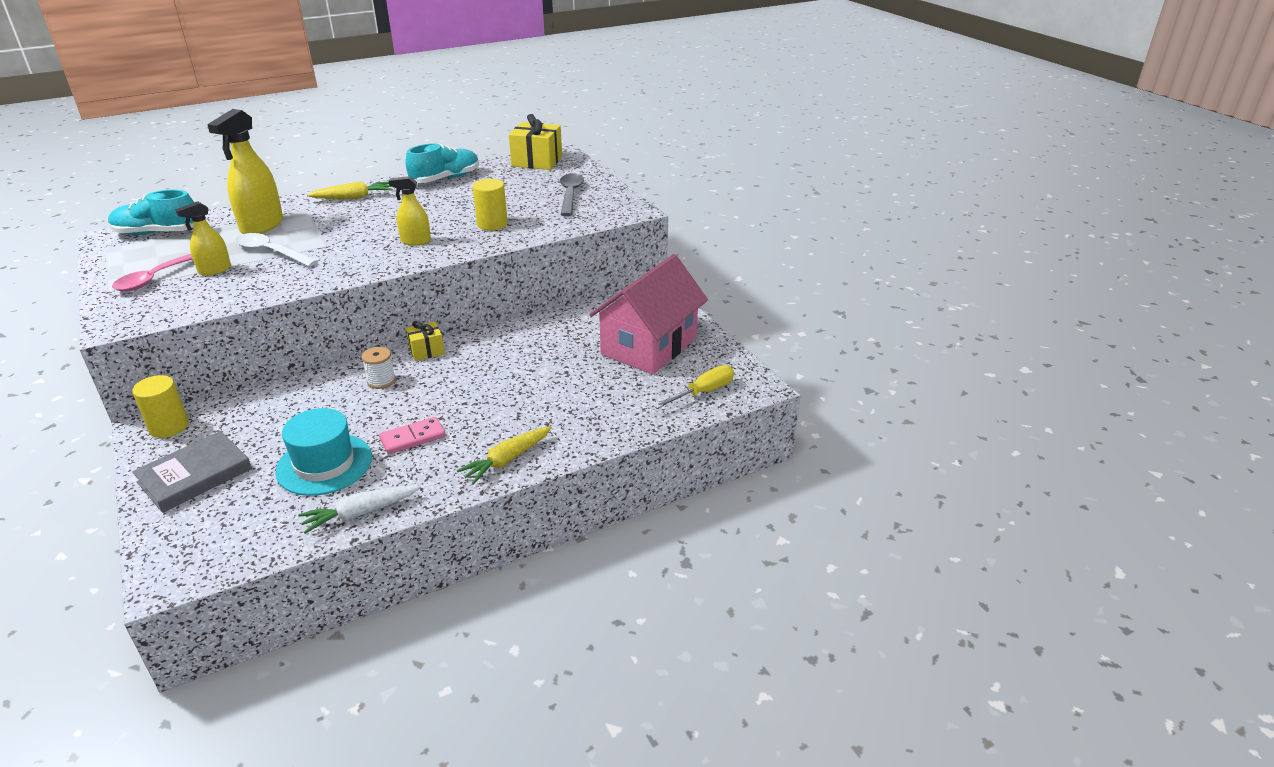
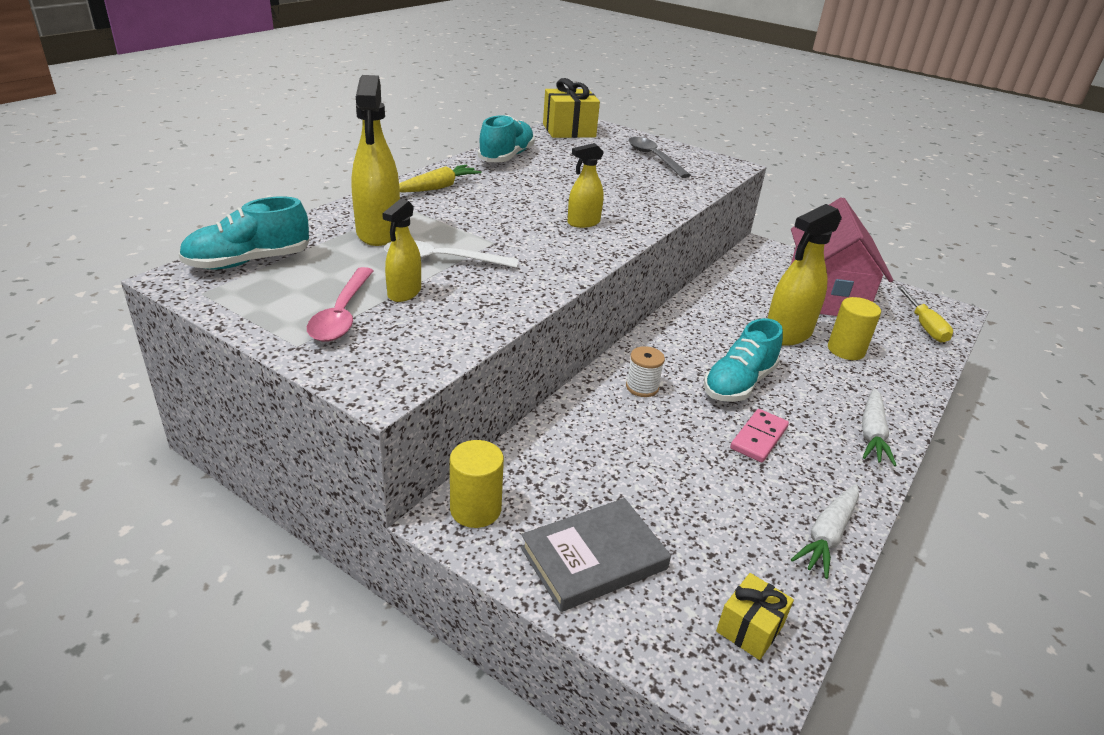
camera: 30 degrees left, 0 degrees up
grey book [132,431,252,513] -> grey book turned 45 degrees clockwise [521,498,671,612]
turquoise hat [275,408,372,496] -> none
yellow gift [406,321,445,361] -> yellow gift moved to [716,573,794,660]
yellow carrot [457,426,552,484] -> white carrot [862,388,896,466]
yellow cylinder [473,179,508,231] -> yellow cylinder moved to [828,297,881,360]
yellow screwdriver [653,365,734,409] -> yellow screwdriver turned 150 degrees clockwise [897,286,953,343]
none -> turquoise shoe [704,318,783,402]
none -> yellow spray bottle [767,204,842,346]

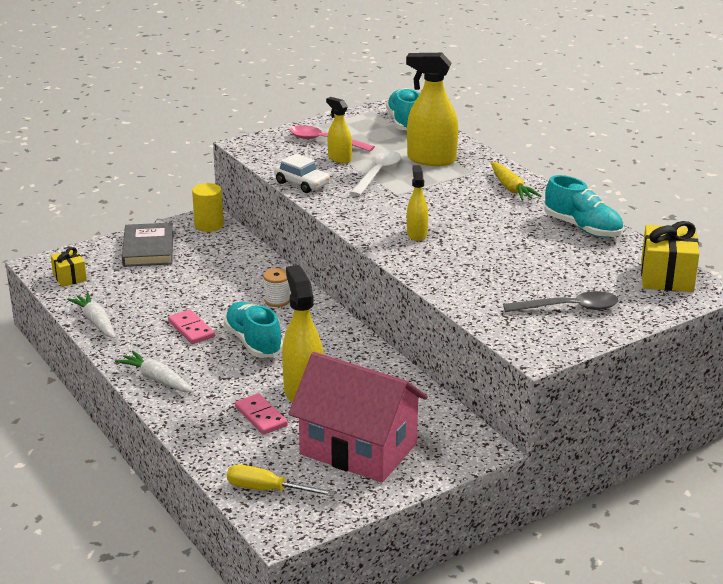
camera: 115 degrees right, 5 degrees down
yellow cylinder [828,297,881,360] -> pink domino [235,393,288,435]
none -> white car [274,154,330,193]

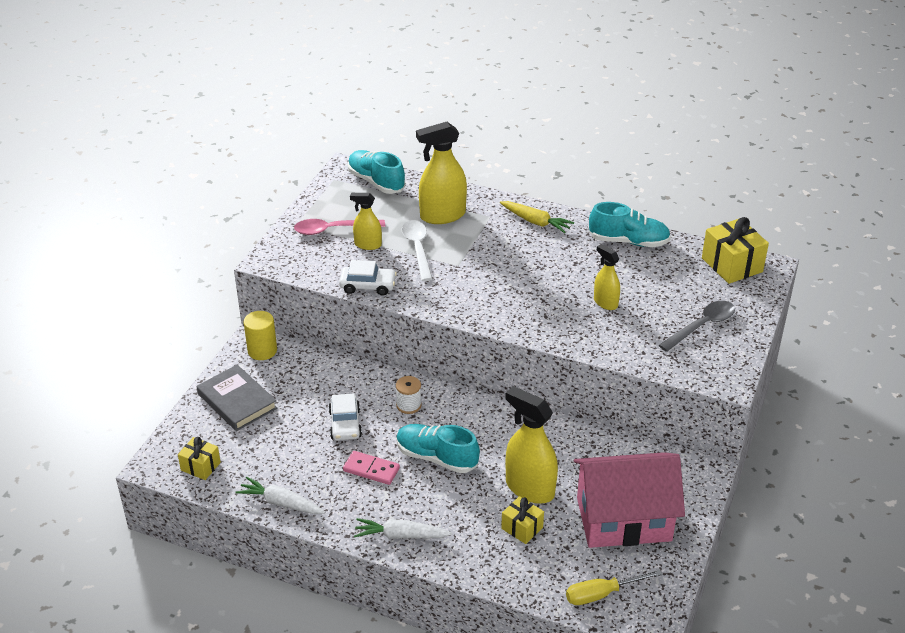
camera: 35 degrees left, 10 degrees up
pink domino [235,393,288,435] -> yellow gift [501,496,544,544]
yellow spray bottle [407,165,428,241] -> yellow spray bottle moved to [594,244,620,310]
none -> white car [328,393,362,441]

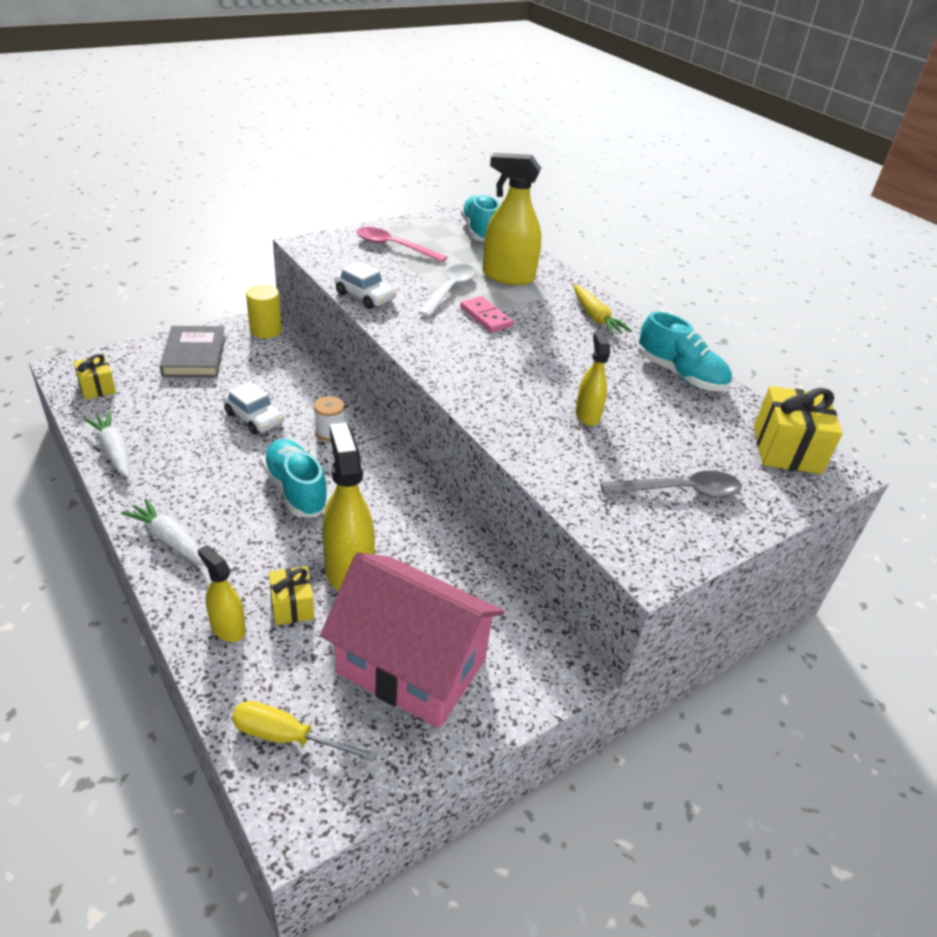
camera: 30 degrees right, 0 degrees up
white car [328,393,362,441] -> white car turned 75 degrees counterclockwise [223,381,284,434]
pink domino [343,451,400,485] -> pink domino moved to [460,296,514,332]
yellow spray bottle [350,193,382,250] -> yellow spray bottle moved to [198,545,246,642]

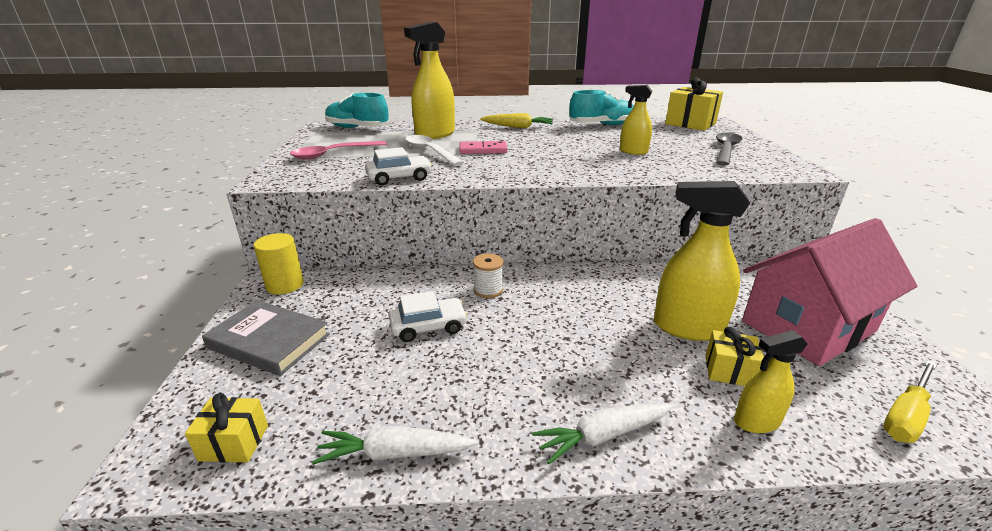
camera: 55 degrees left, 10 degrees down
turquoise shoe [262,439,329,517] -> none

